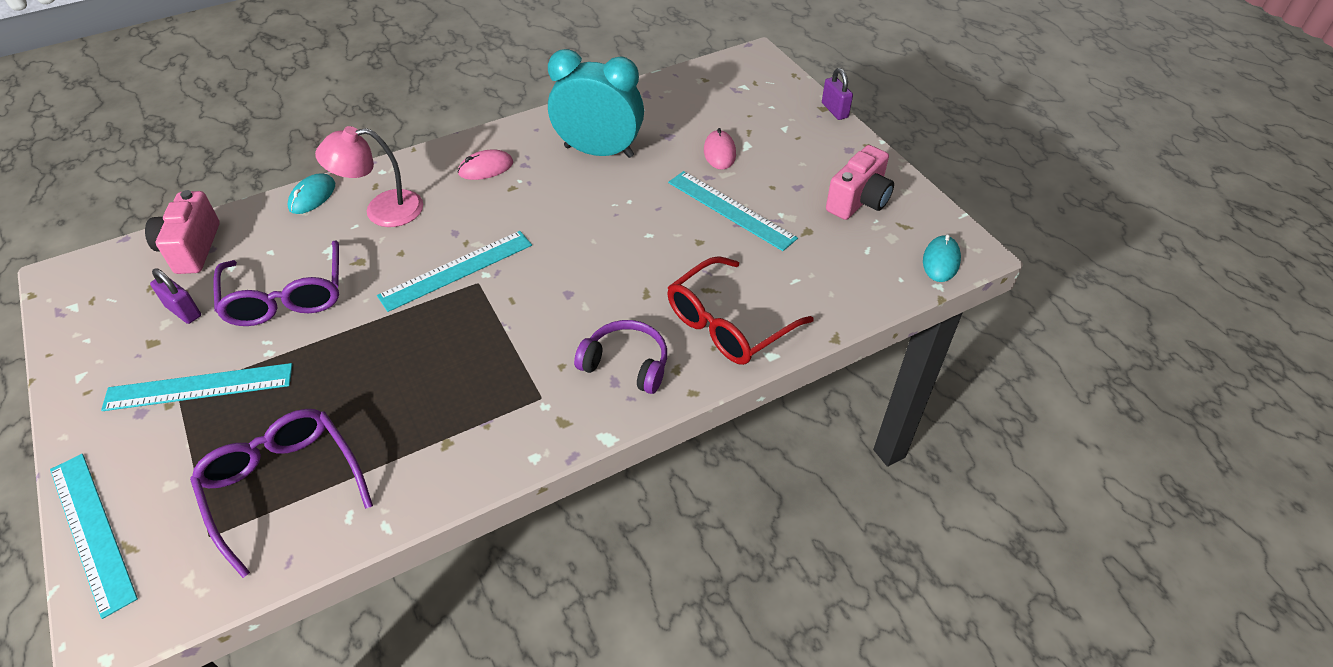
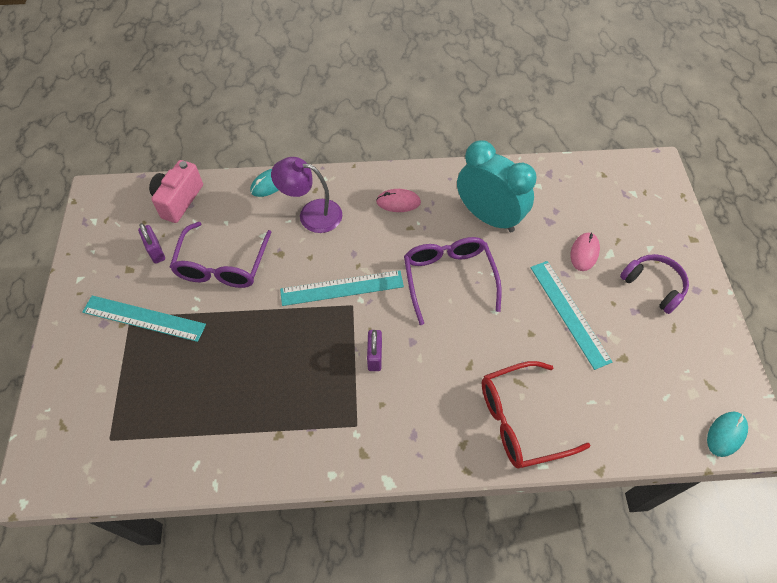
camera: 25 degrees right, 10 degrees up
turquoise ruler [50,454,138,619] -> none
purple glasses [190,409,373,578] -> purple glasses moved to [404,237,502,325]
pink lamp [315,126,423,227] -> purple lamp [271,157,342,233]
purple headphones [574,320,667,394] -> purple headphones moved to [620,254,689,314]
purple padlock [822,68,853,120] -> purple padlock moved to [367,330,382,371]
pink camera [826,145,894,220] -> none

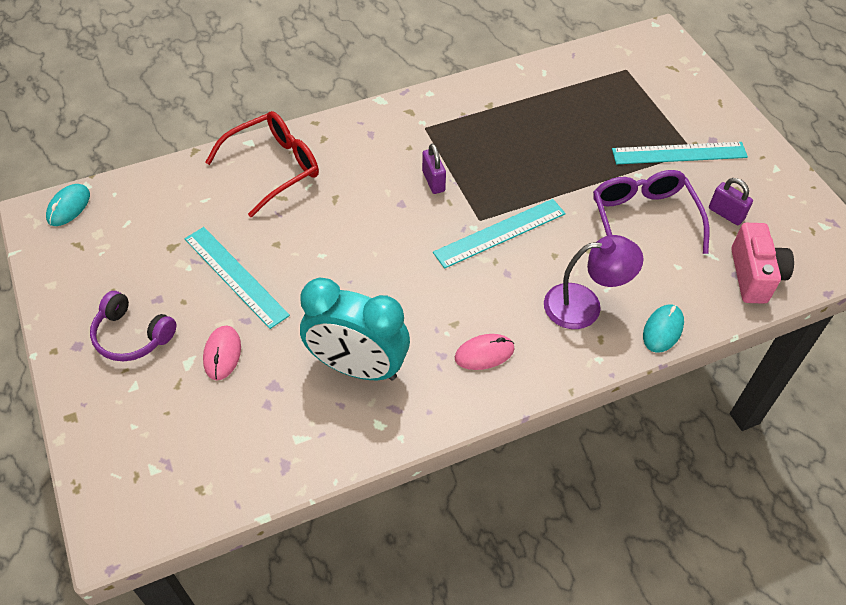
camera: 160 degrees right, 5 degrees down
purple glasses [404,237,502,325] -> none

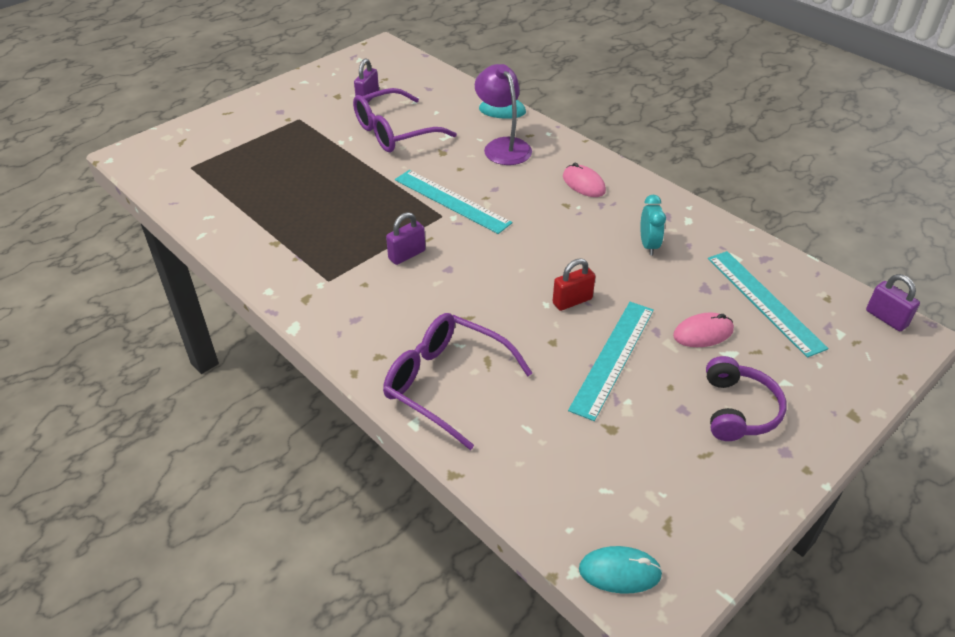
camera: 110 degrees left, 10 degrees down
red glasses [205,111,319,217] -> purple glasses [383,313,532,450]
turquoise clock [300,278,410,380] -> turquoise clock [640,195,666,255], size x0.46
turquoise ruler [612,142,748,164] -> turquoise ruler moved to [708,251,828,358]
pink camera [731,223,794,304] -> none
none -> red padlock [553,258,596,311]
none -> purple padlock [866,274,920,331]

